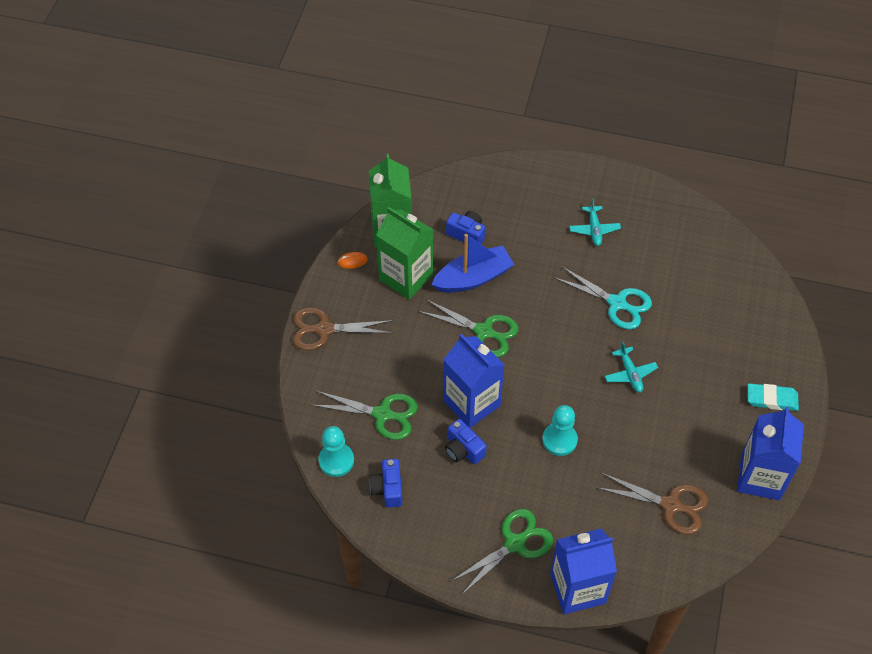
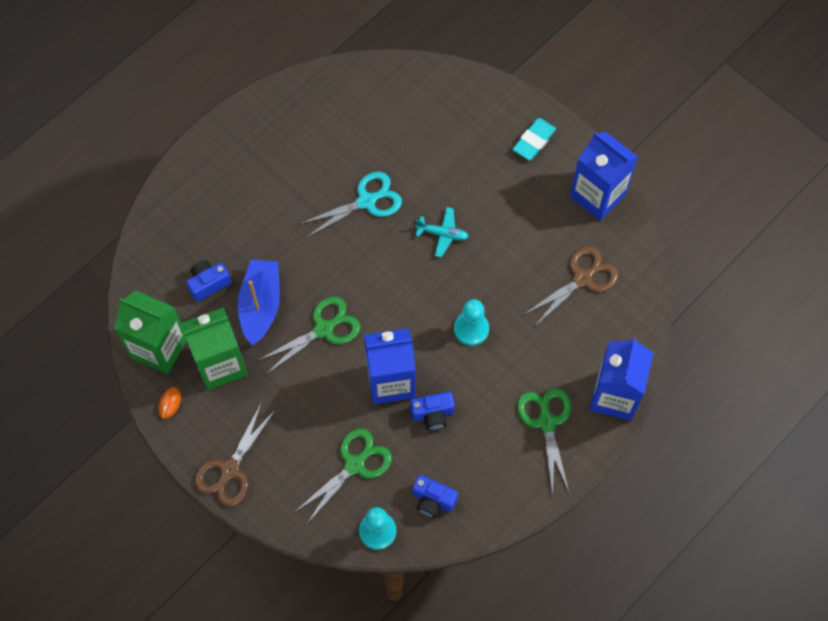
camera: 60 degrees left, 10 degrees up
turquoise plane [569,198,621,246] -> none

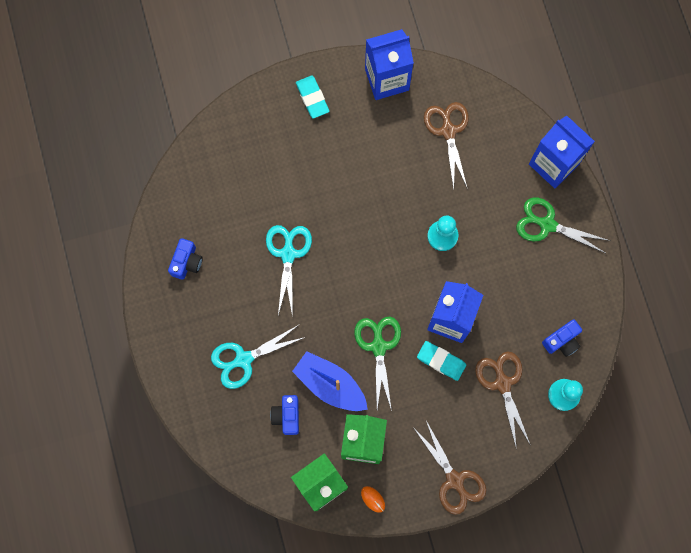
camera: 60 degrees left, 10 degrees up
green scissors [295,428,392,525] -> brown scissors [475,351,530,450]
blue camera [410,392,455,430] -> blue camera moved to [168,238,203,280]
turquoise plane [416,207,469,257] -> none
none -> turquoise scissors [211,324,305,389]
none -> turquoise eraser [417,341,466,381]

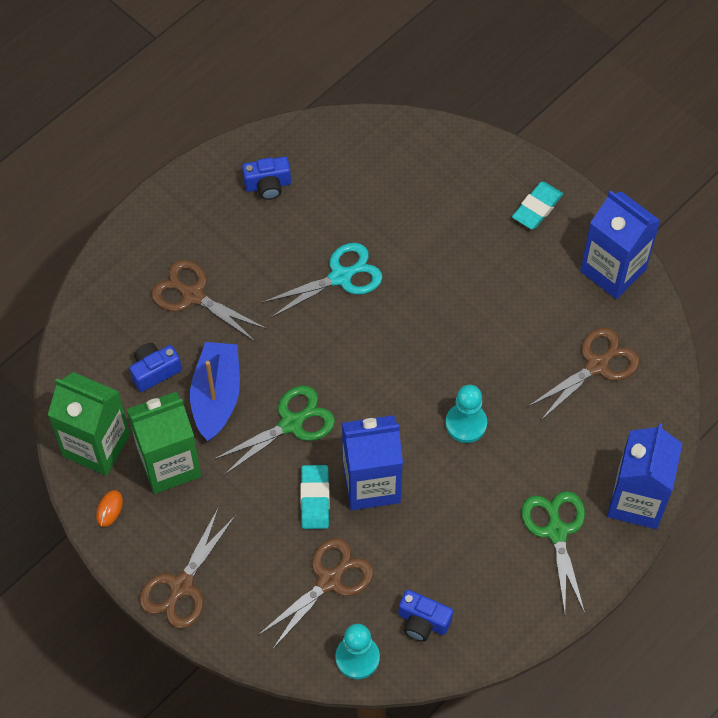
camera: 60 degrees right, 15 degrees down
turquoise scissors [211,324,305,389] -> brown scissors [151,260,267,342]

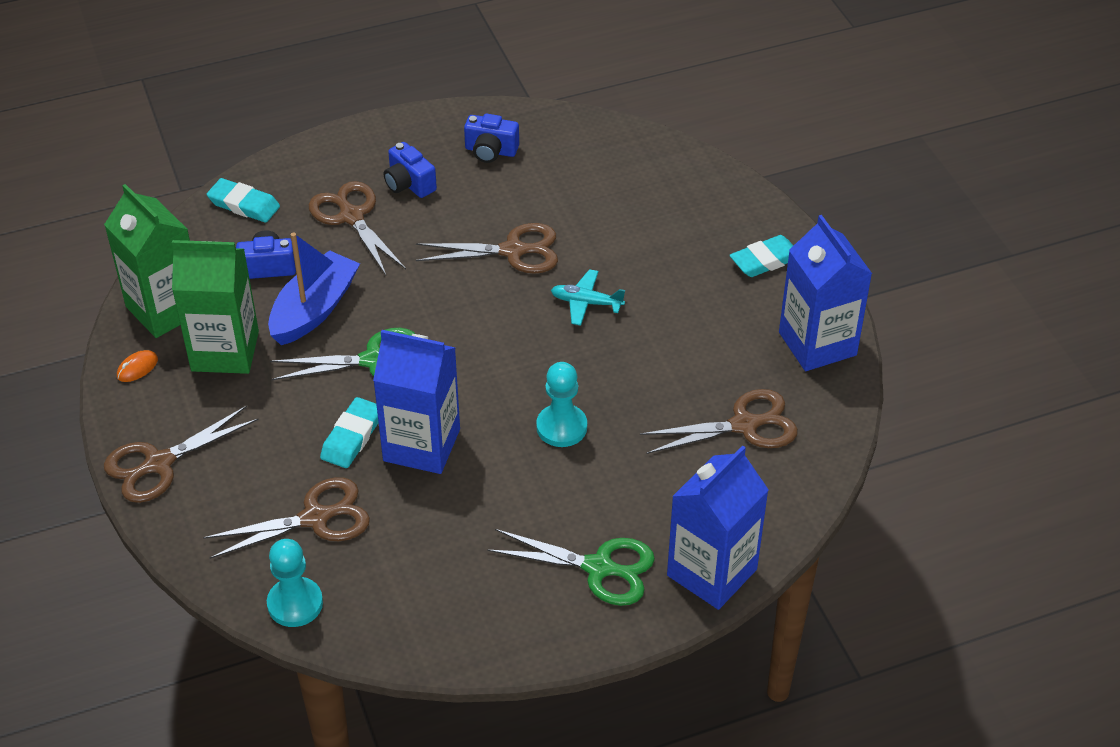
camera: 25 degrees right, 15 degrees down
turquoise scissors [262,243,383,318] -> brown scissors [416,223,558,274]
blue camera [398,590,453,642] -> blue camera moved to [384,142,437,198]
green scissors [521,491,585,613] -> green scissors turned 90 degrees clockwise [487,529,655,606]
none -> turquoise eraser [207,178,280,223]
none -> turquoise plane [551,269,625,326]

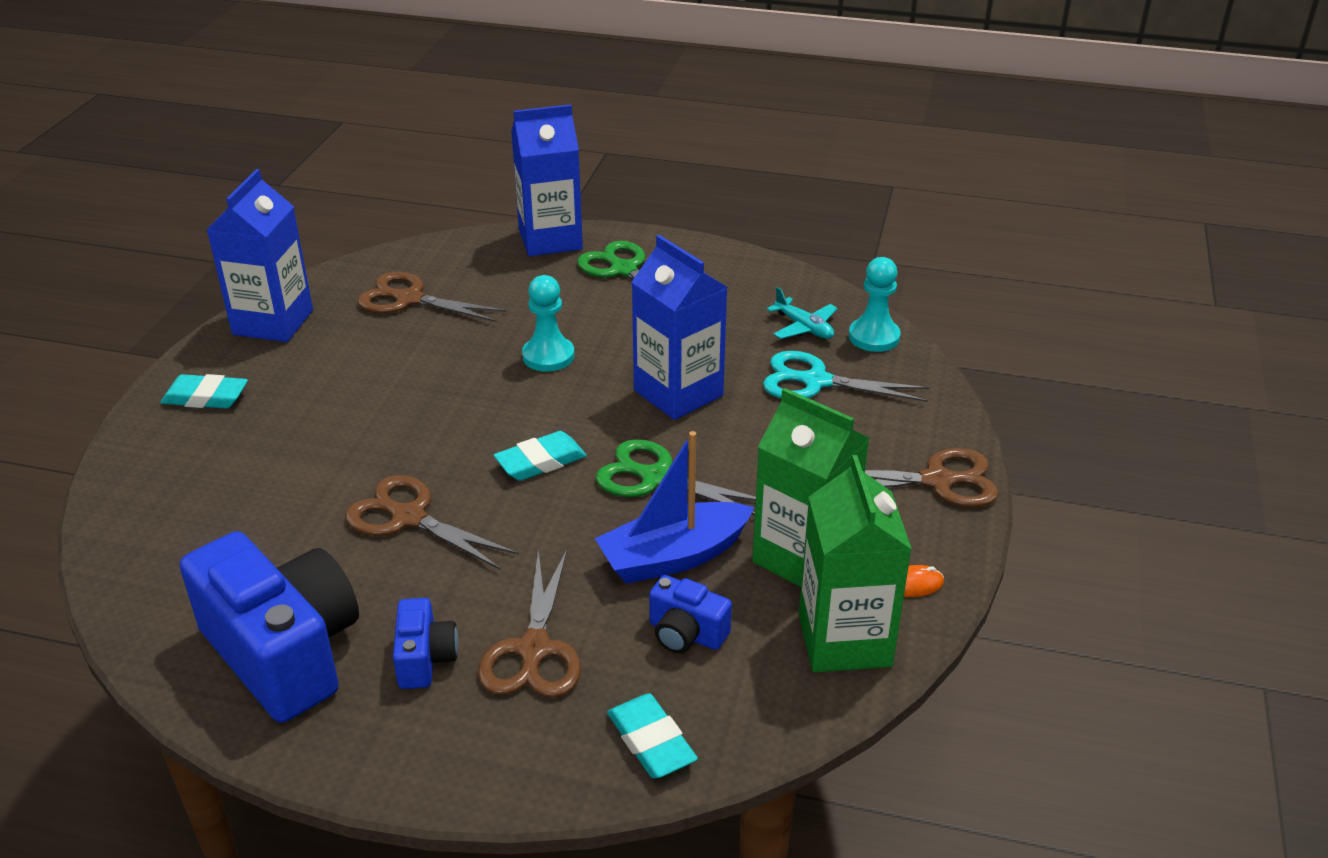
camera: 145 degrees left, 10 degrees down
brown scissors [203,477,370,559] -> turquoise scissors [763,351,930,402]
turquoise eraser [320,397,379,468] -> turquoise eraser moved to [494,431,587,481]
blue camera [464,114,519,163] -> blue camera [180,531,359,723], size x2.16
turquoise plane [551,269,625,326] -> turquoise plane moved to [767,287,838,339]

